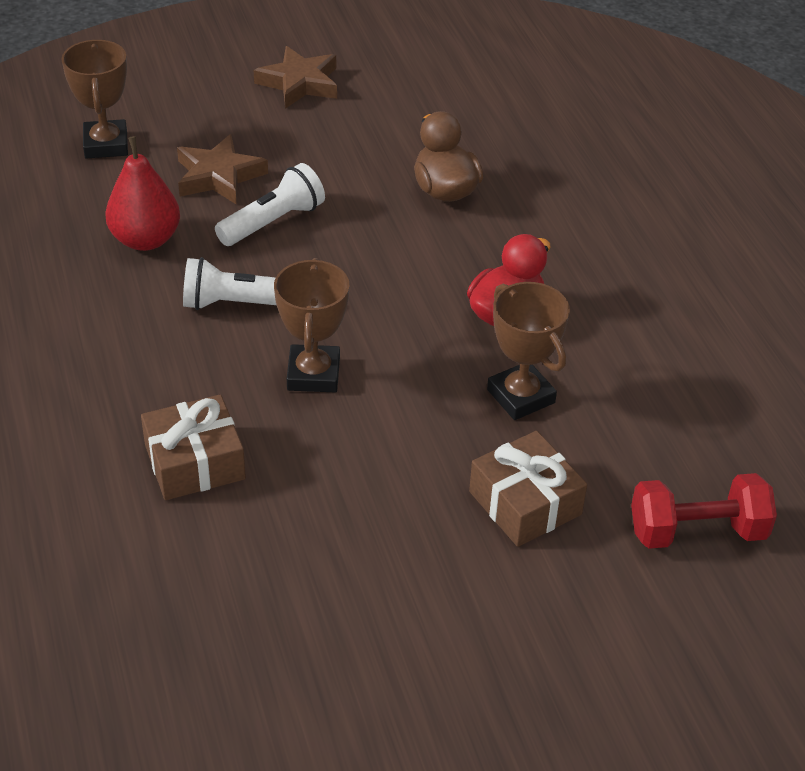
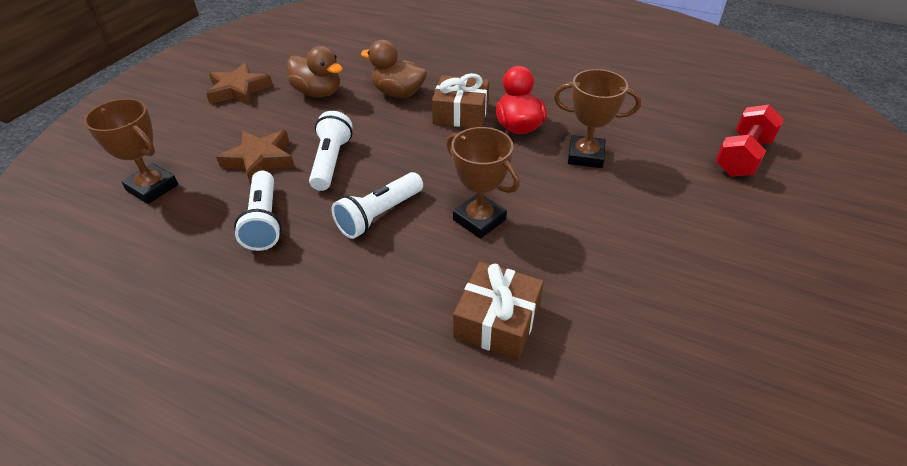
camera: 45 degrees left, 0 degrees up
red pear [105,136,180,251] -> white flashlight [234,171,282,251]
brown gift [469,431,587,547] -> brown gift moved to [432,73,489,128]
none -> brown duck [287,46,343,97]

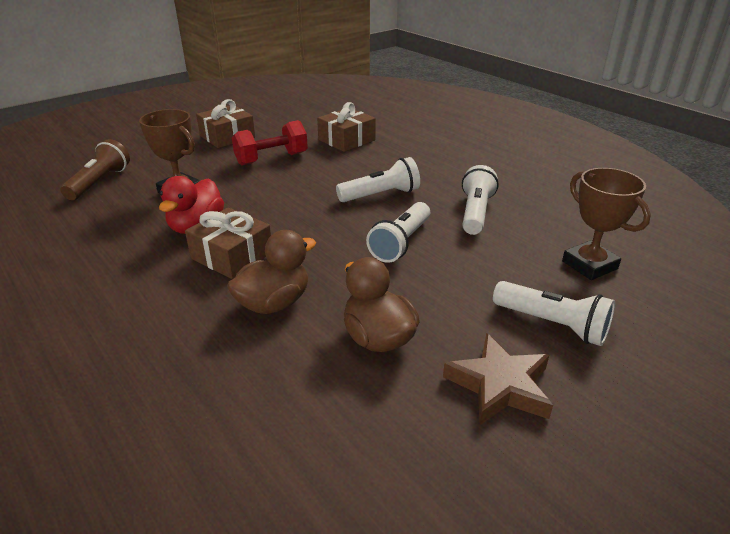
camera: 155 degrees left, 10 degrees down
brown star [216,130,294,185] -> none
brown duck [361,40,427,98] -> brown duck turned 90 degrees counterclockwise [227,230,316,314]
brown trophy [446,127,520,239] -> none
red dumbbell [715,105,784,176] -> red dumbbell moved to [232,120,308,165]
none -> brown flashlight [60,139,130,200]
none -> brown gift [196,99,255,148]
none -> white flashlight [493,281,615,346]

